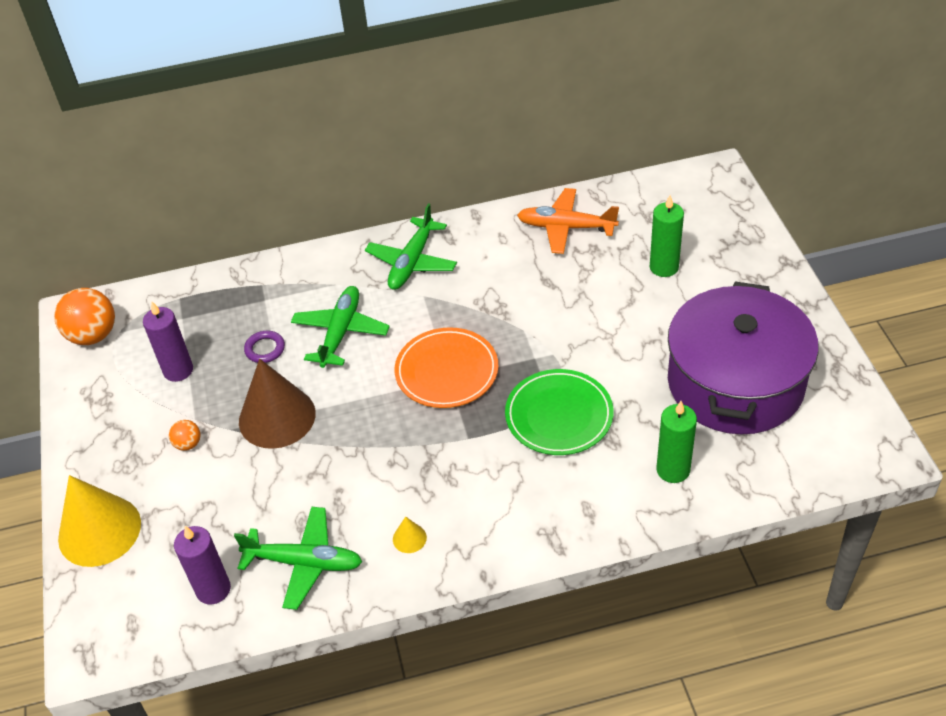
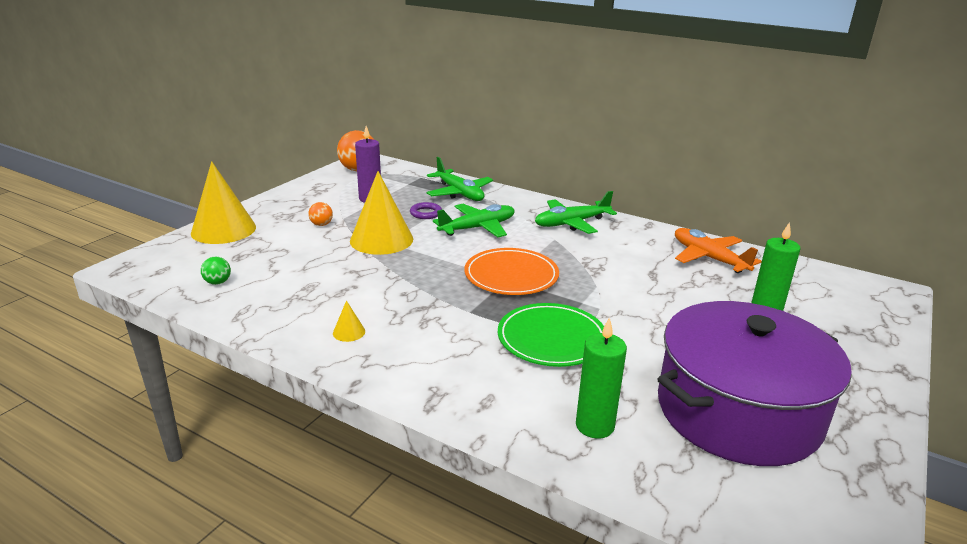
camera: 40 degrees right, 20 degrees down
purple candle [174,526,231,605] -> green ball [201,257,231,285]
green plane [234,507,362,610] -> green plane moved to [427,157,493,201]
brown cone [239,359,316,449] -> yellow cone [350,171,413,255]

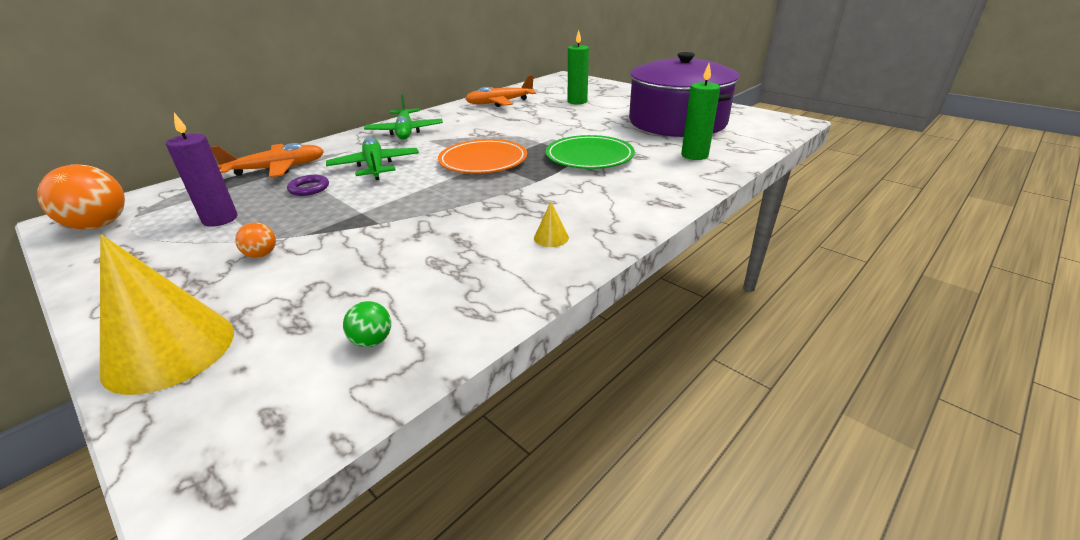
camera: 75 degrees left, 5 degrees up
yellow cone [350,171,413,255] -> none
green plane [427,157,493,201] -> orange plane [210,143,324,178]

